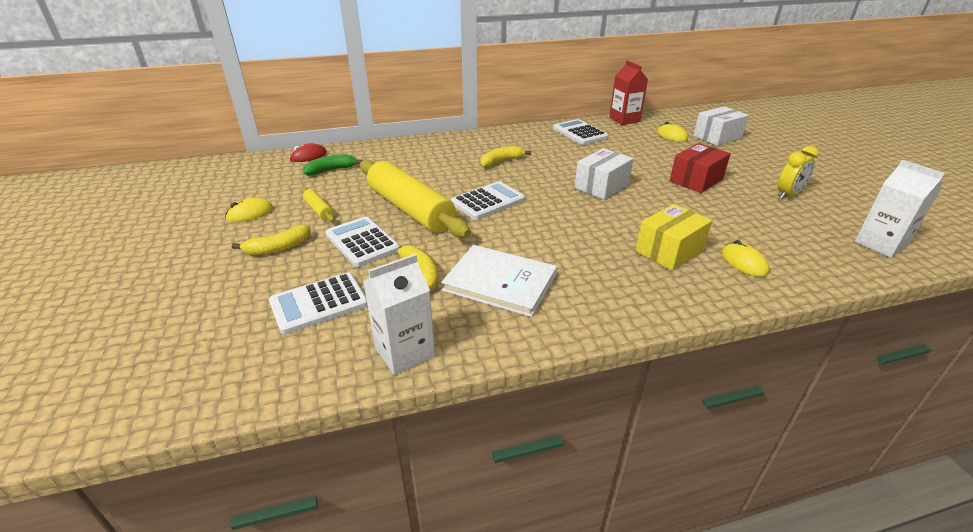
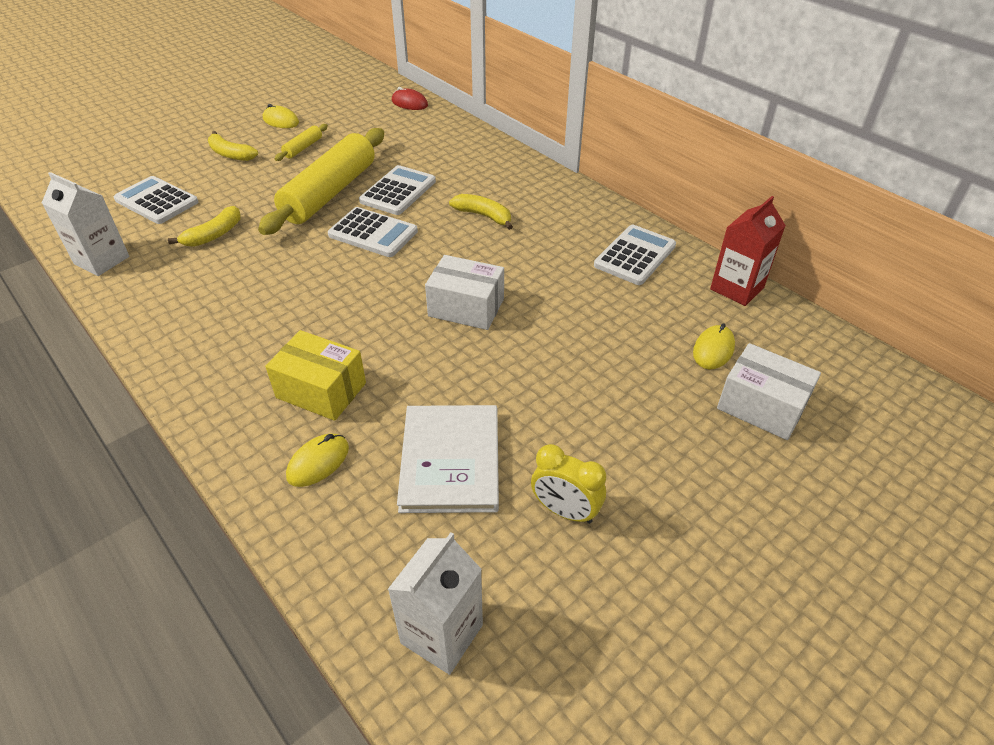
camera: 65 degrees right, 10 degrees up
green banana [303,154,363,176] -> none
white calculator [325,216,400,267] -> white calculator moved to [359,165,436,215]
white book [441,245,557,317] -> white book moved to [397,405,499,513]
red box [670,143,731,193] -> none

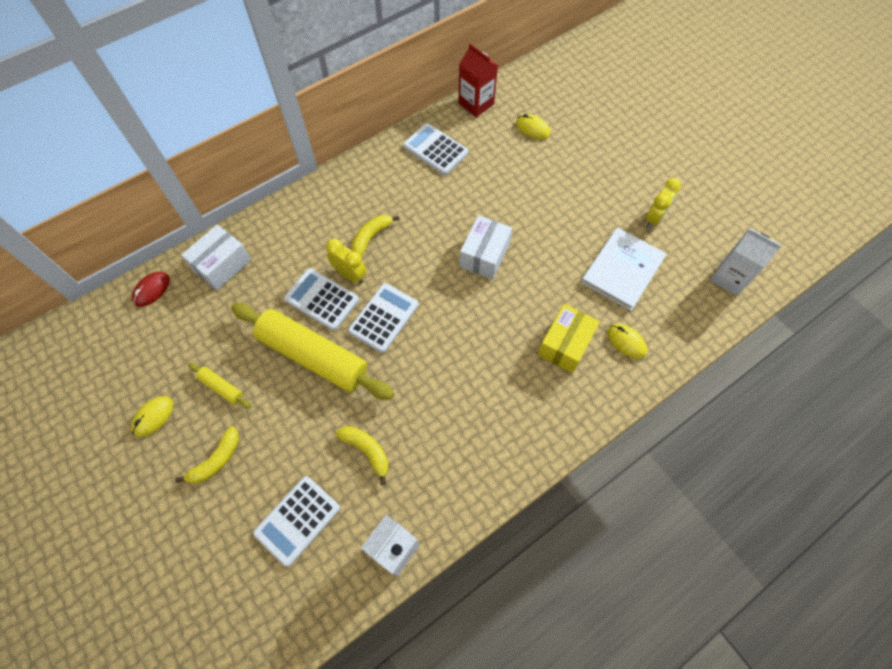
camera: 85 degrees left, 20 degrees up
white book [397,405,499,513] -> white book turned 60 degrees counterclockwise [581,227,667,311]
white box [717,343,821,440] -> white box moved to [181,224,251,290]
none -> yellow clock [326,239,367,284]

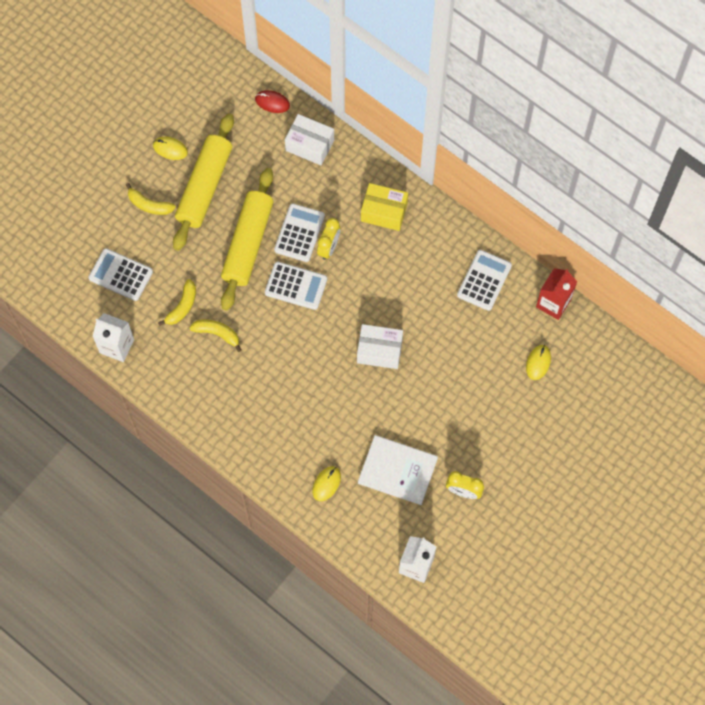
camera: 75 degrees right, 5 degrees up
yellow rolling pin [188,363,251,409] -> yellow rolling pin [173,113,234,251], size x2.39
yellow banana [351,215,400,256] -> yellow banana moved to [189,319,242,352]
yellow box [538,304,600,373] -> yellow box moved to [361,183,408,231]

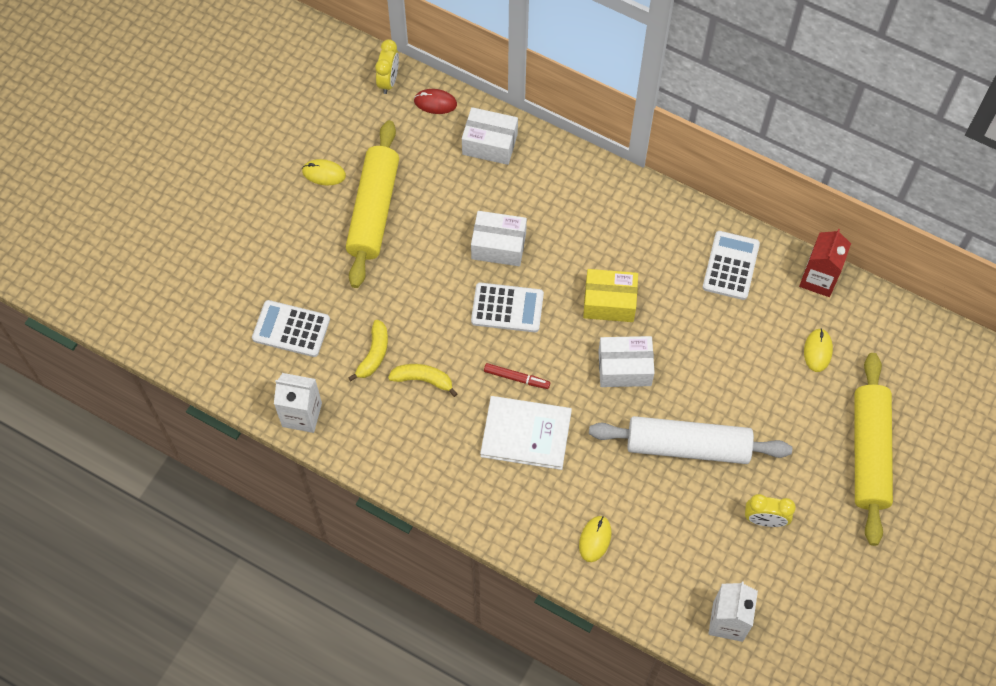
camera: 10 degrees left, 5 degrees down
yellow banana [126,183,176,215] -> none
yellow rolling pin [221,168,273,311] -> yellow rolling pin moved to [855,353,893,546]
white calculator [274,203,325,262] -> white box [471,211,527,266]
yellow clock [317,218,340,260] -> yellow clock moved to [375,39,399,94]
white book [358,435,438,505] -> white book moved to [480,396,572,470]
yellow box [361,183,408,231] -> yellow box moved to [583,269,638,322]
none -> red marker [484,363,550,389]
none -> white rolling pin [589,416,792,464]

